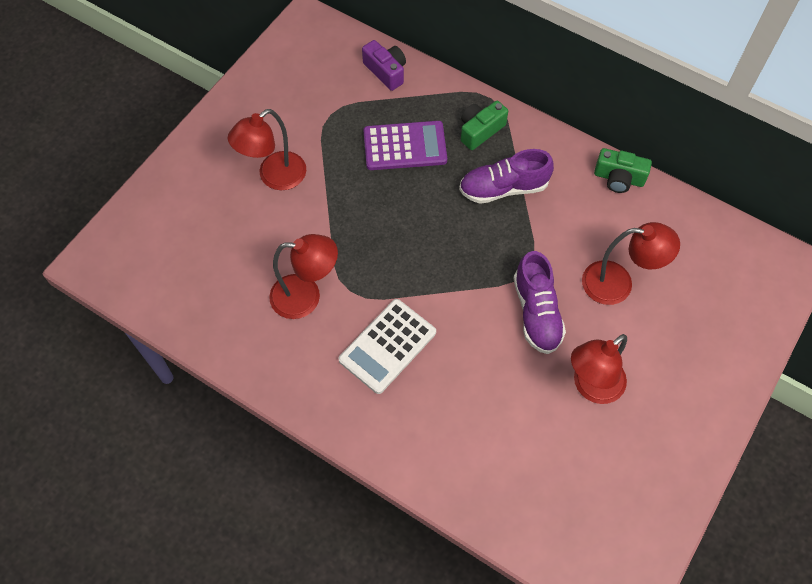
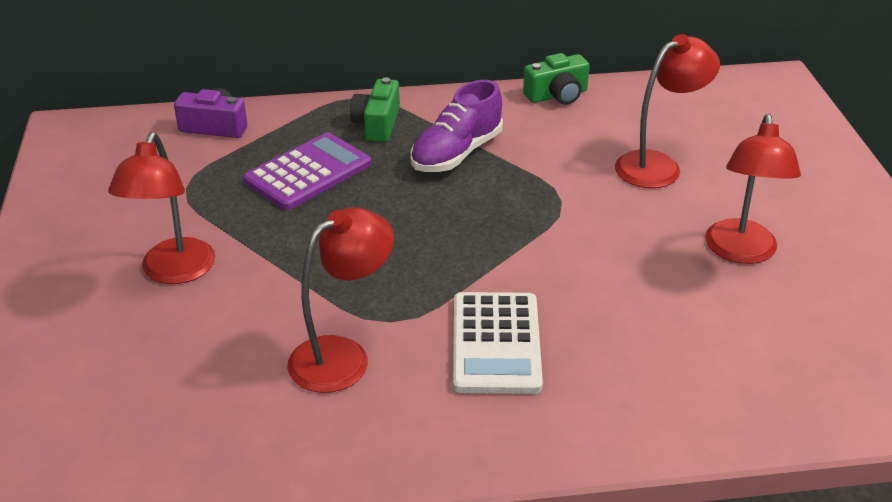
camera: 40 degrees left, 25 degrees down
purple shoe [514,251,566,354] -> none

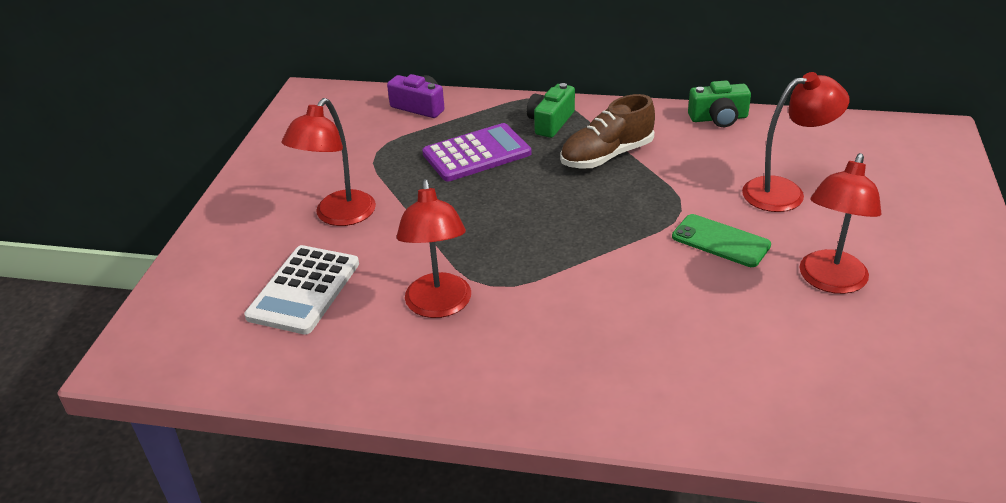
camera: 20 degrees right, 0 degrees up
red lamp [287,207,394,393] -> red lamp turned 105 degrees clockwise [396,179,471,318]
purple shoe [410,80,503,172] -> brown shoe [560,94,655,169]
white calculator [453,292,543,394] -> white calculator moved to [244,245,359,335]
none -> green phone [672,214,771,267]

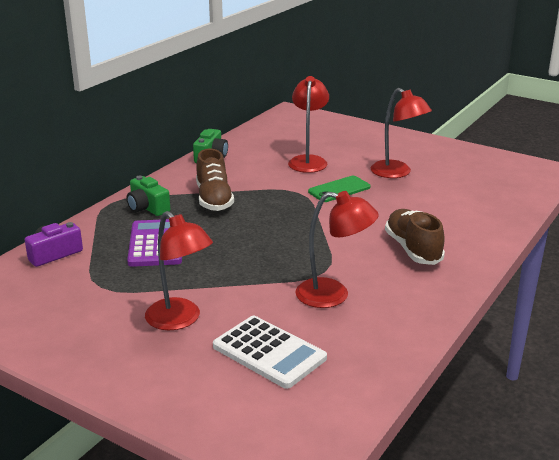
camera: 70 degrees left, 10 degrees down
none -> brown shoe [385,209,445,265]

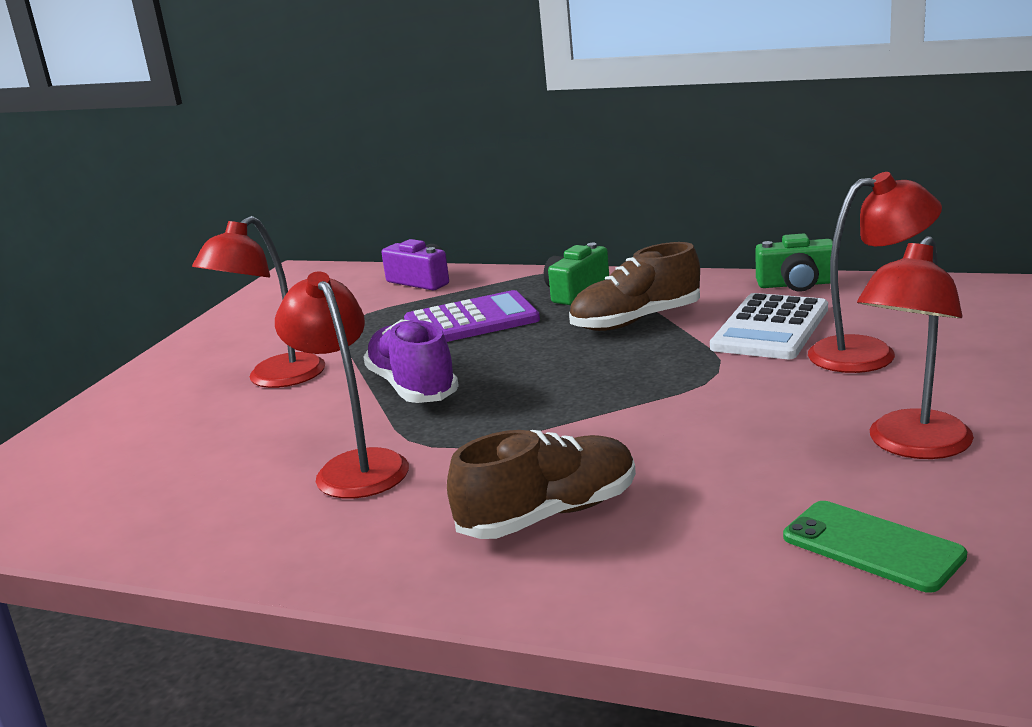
camera: 80 degrees right, 5 degrees down
white calculator [213,316,327,389] -> white calculator moved to [710,293,828,359]
red lamp [295,191,379,308] -> red lamp turned 150 degrees clockwise [275,271,409,499]
green phone [308,176,371,202] -> green phone moved to [783,501,967,593]
none -> purple shoe [363,320,459,403]

